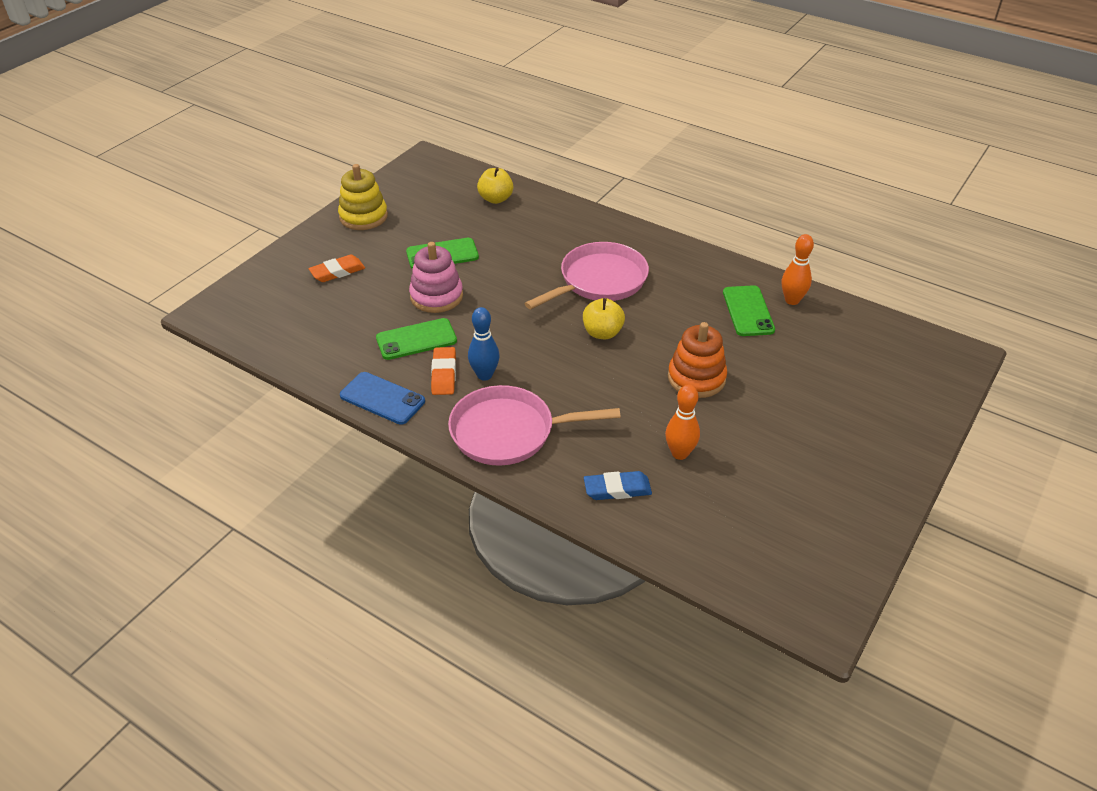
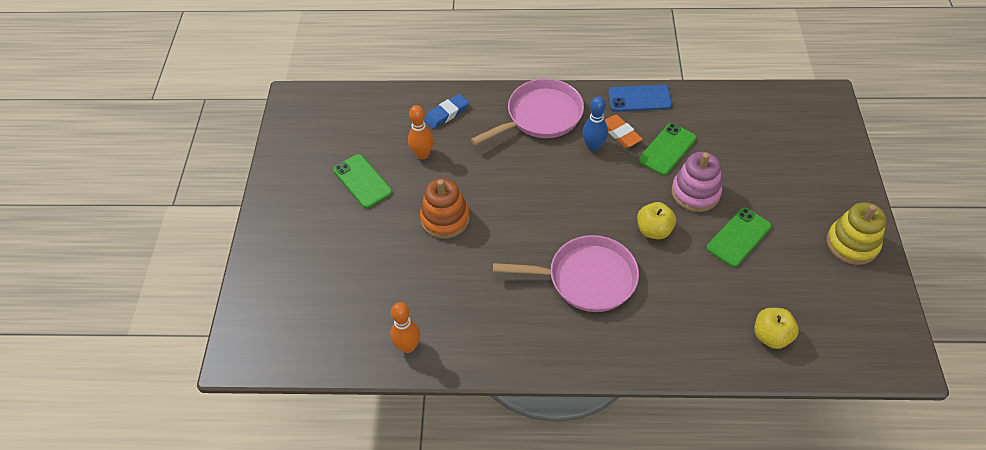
camera: 150 degrees right, 10 degrees up
orange eraser [309,254,365,282] -> none
pink pan [524,242,649,309] -> pink pan turned 105 degrees counterclockwise [493,235,639,312]
yellow apple [583,298,625,339] -> yellow apple moved to [637,202,676,239]
green phone [723,285,775,336] -> green phone moved to [333,154,392,209]

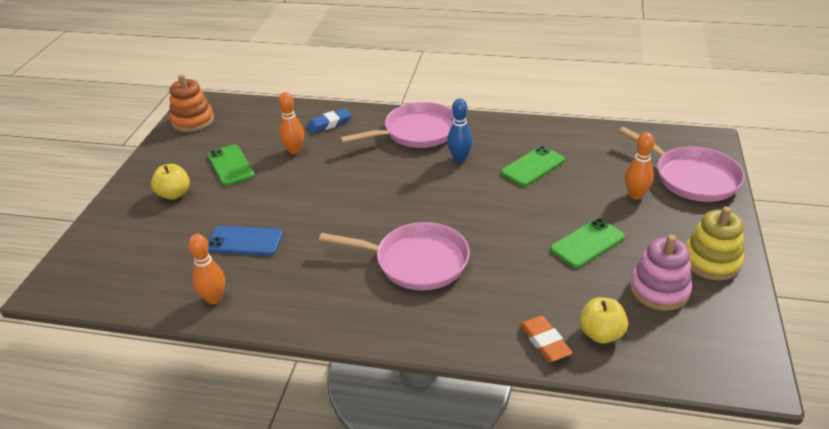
camera: 10 degrees right, 15 degrees down
orange stacking toy [420,178,470,239] -> orange stacking toy moved to [169,74,214,132]
orange eraser [605,115,643,148] -> orange eraser moved to [520,316,572,362]
blue phone [608,85,672,112] -> blue phone moved to [208,225,283,256]
yellow apple [637,202,676,239] -> yellow apple moved to [151,164,190,200]
pink stacking toy [671,152,722,212] -> pink stacking toy moved to [630,235,692,311]
none -> pink pan [619,127,745,202]
none -> orange bowling pin [625,132,655,200]

